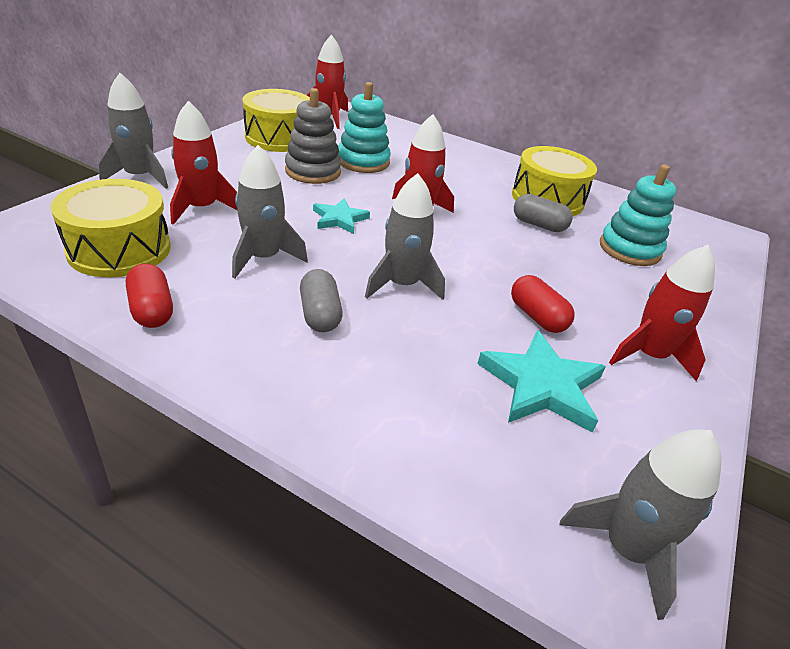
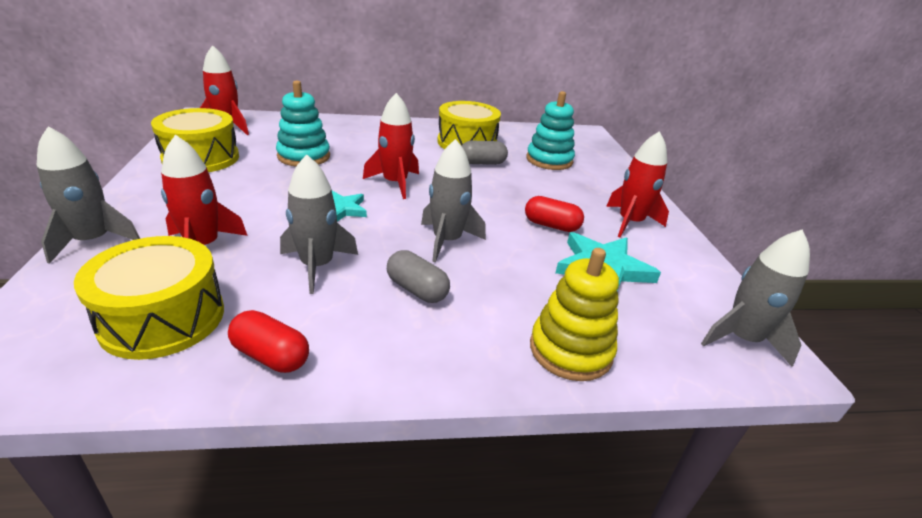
camera: 35 degrees left, 5 degrees down
grey stacking toy [285,88,341,184] -> none
none -> yellow stacking toy [530,248,619,381]

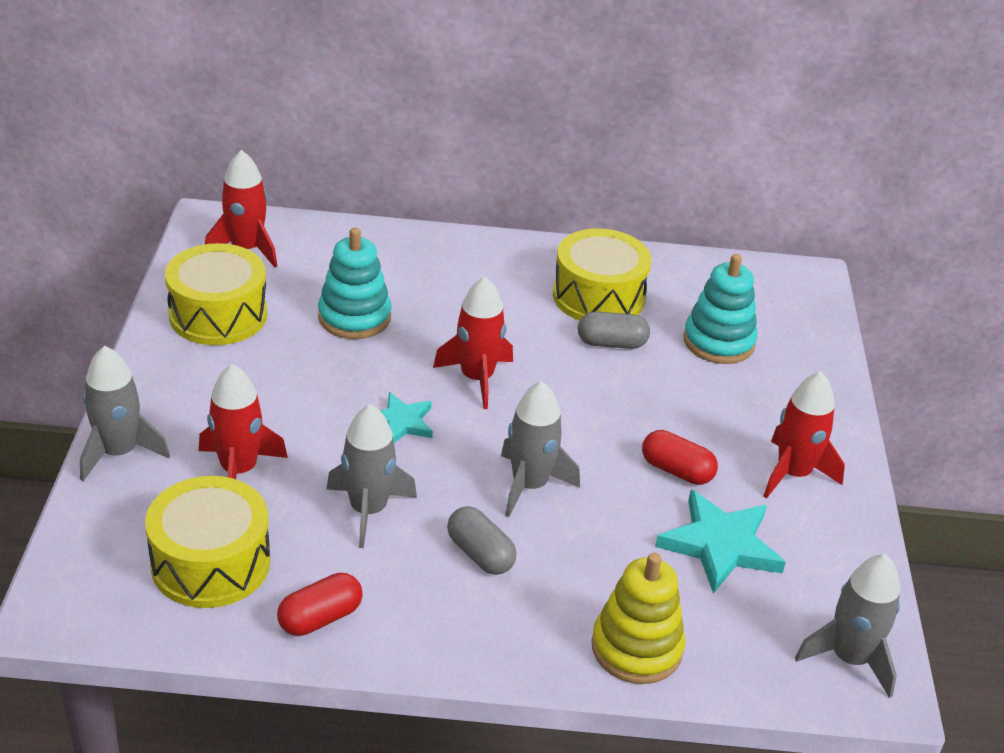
camera: 10 degrees right, 5 degrees up
red capsule [228,310,309,373] -> red capsule turned 75 degrees counterclockwise [277,573,363,636]

